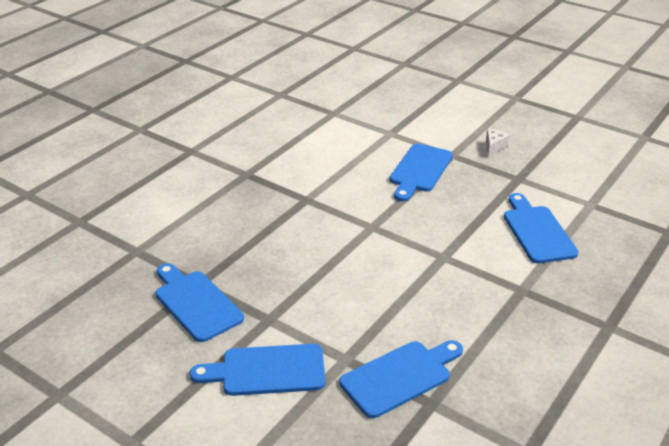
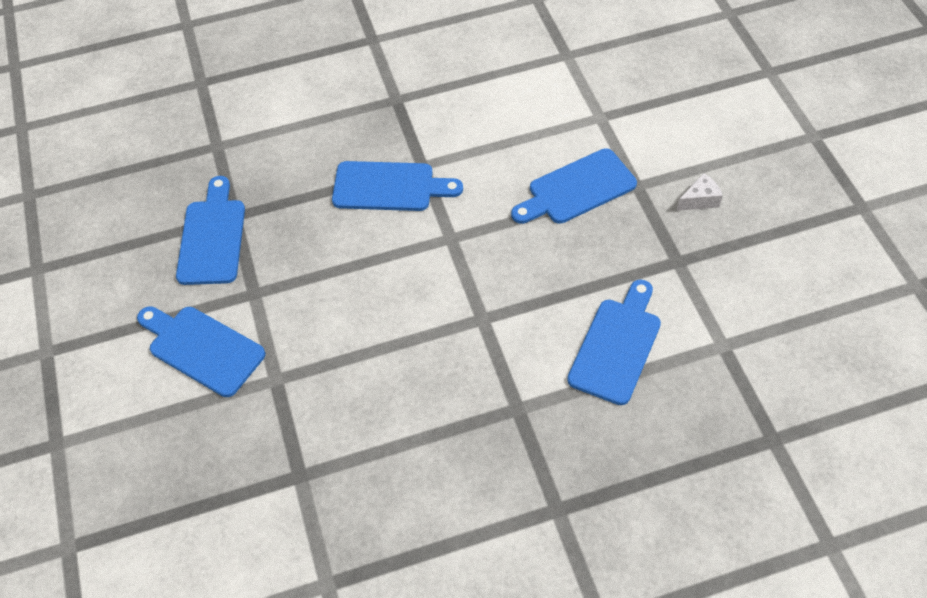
camera: 40 degrees right, 20 degrees up
blue cutting board [340,340,463,418] -> blue cutting board moved to [332,161,463,211]

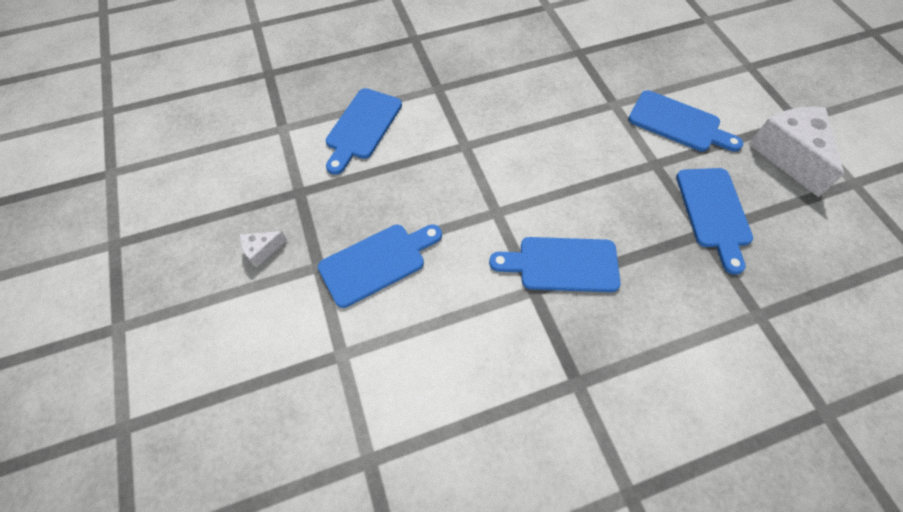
camera: 175 degrees right, 5 degrees up
none -> white cheese [749,107,844,197]

